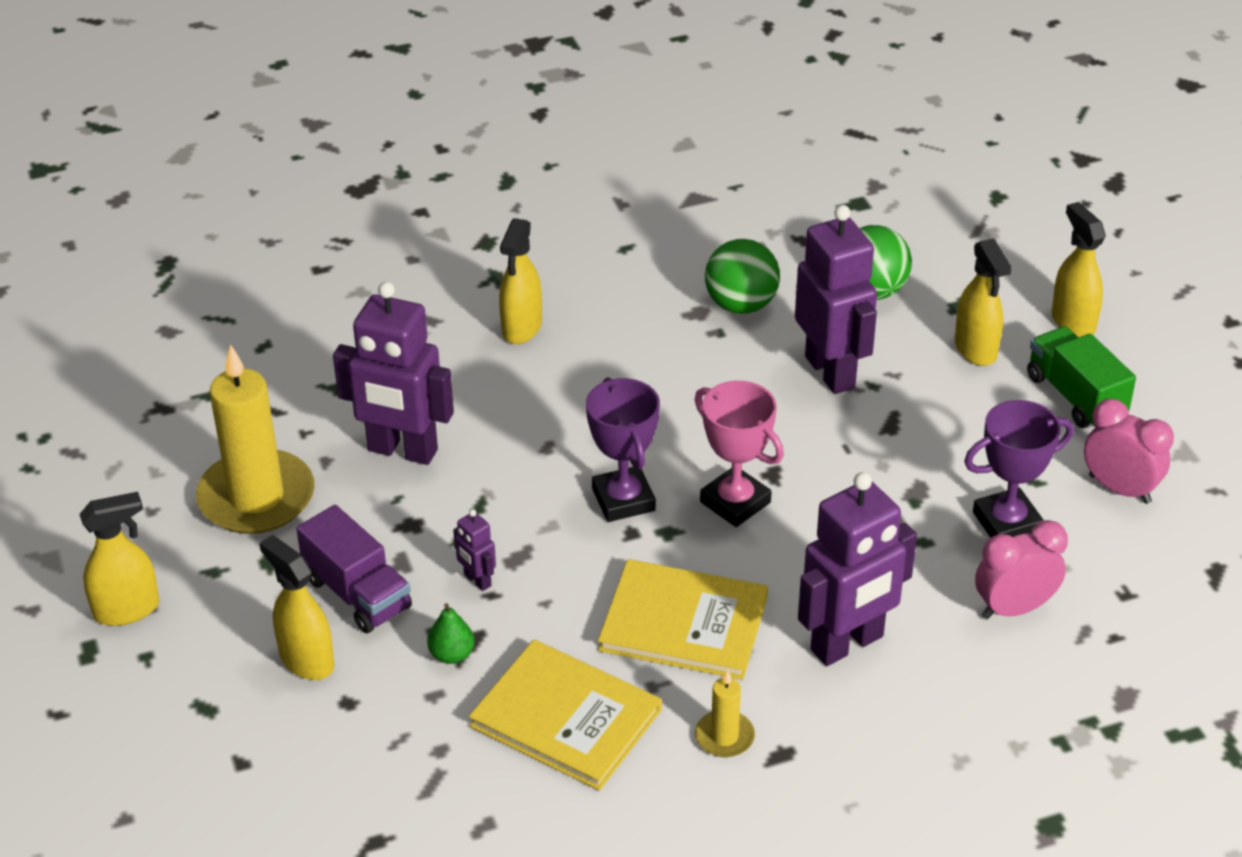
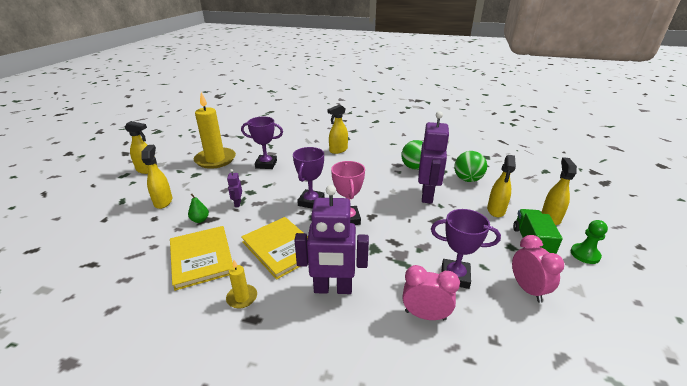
camera: 35 degrees right, 10 degrees down
purple truck [296,505,412,633] -> none
purple robot [333,282,454,465] -> purple trophy [241,116,283,169]
none -> green pawn [571,220,608,264]

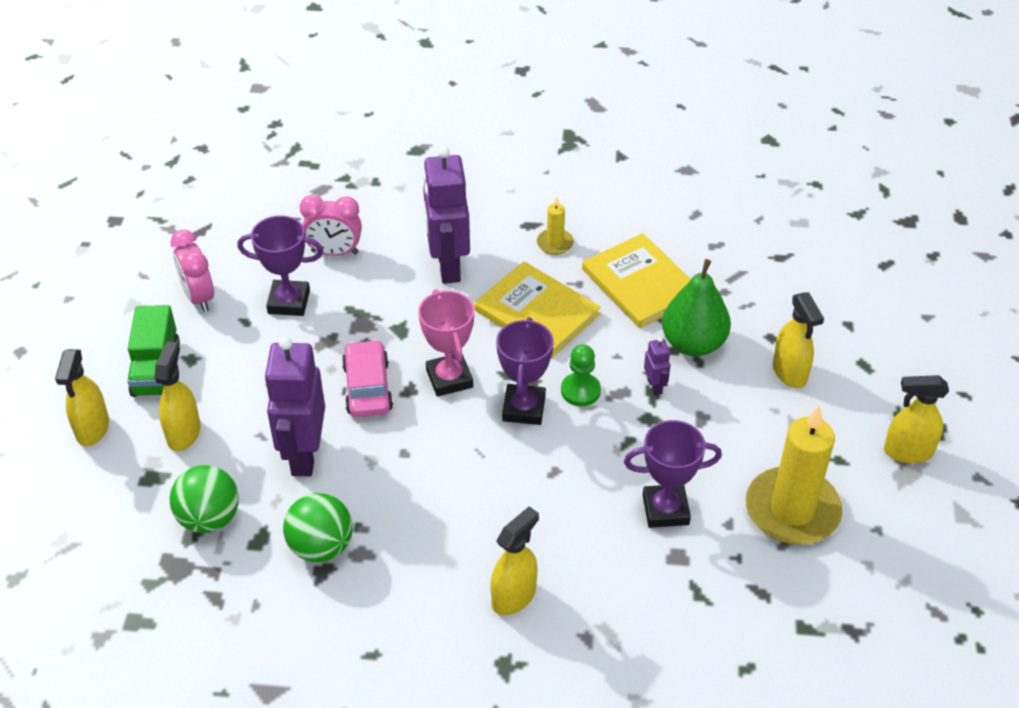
camera: 170 degrees right, 15 degrees up
green pear [188,194,209,223] -> green pear [662,259,731,356], size x2.10
purple robot [294,185,369,294] -> purple robot turned 90 degrees counterclockwise [423,146,470,284]
green pawn [571,220,608,264] -> green pawn moved to [561,345,601,406]
none -> pink car [342,339,393,417]

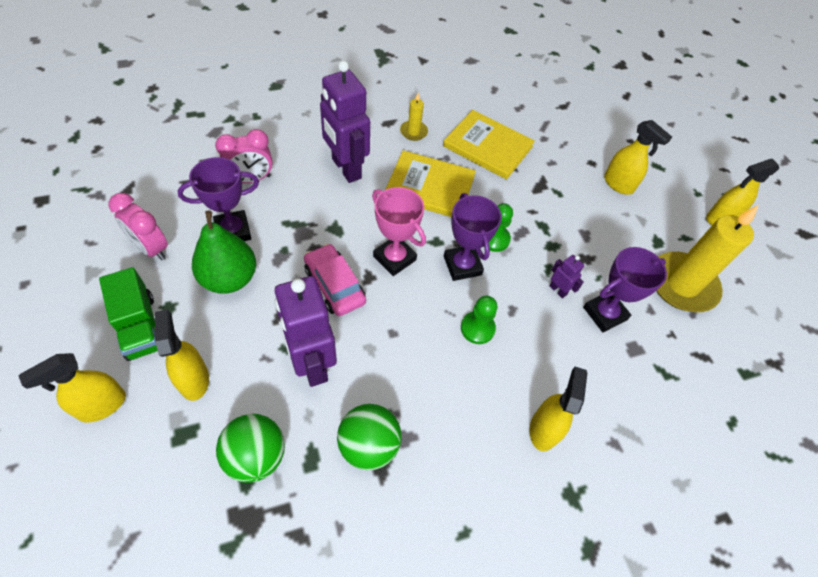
camera: 30 degrees left, 10 degrees up
yellow spray bottle [55,349,109,446] -> yellow spray bottle turned 75 degrees clockwise [18,353,126,423]
purple robot [644,337,670,395] -> purple robot moved to [549,255,584,298]
green pear [662,259,731,356] -> green pear moved to [192,211,256,293]
none -> green pawn [461,296,497,344]

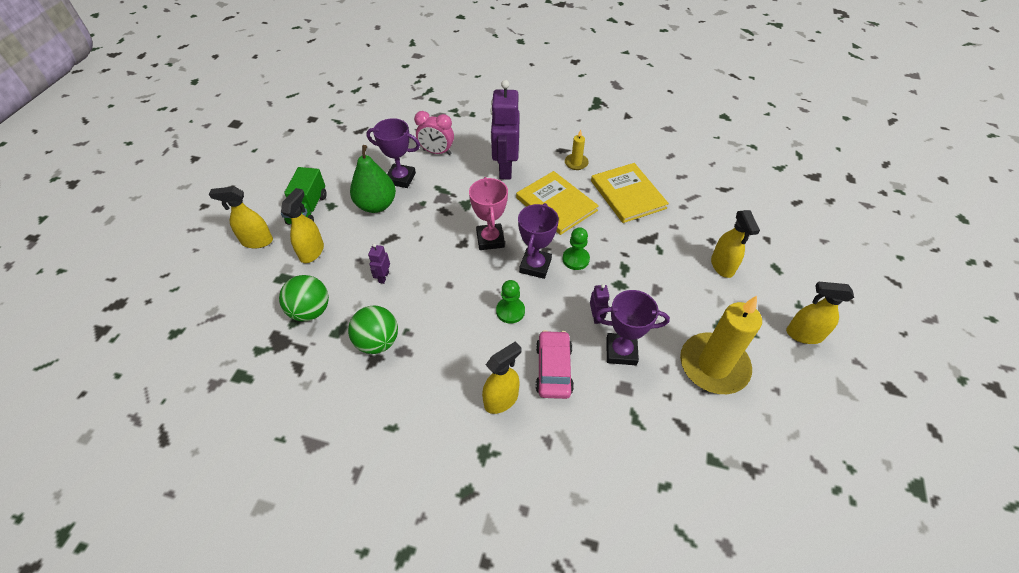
camera: 40 degrees right, 5 degrees down
pink clock [109,193,168,260] -> none
purple robot [274,276,337,387] -> purple robot [368,243,390,284], size x0.44
pink car [304,244,366,316] -> pink car moved to [536,330,574,399]

